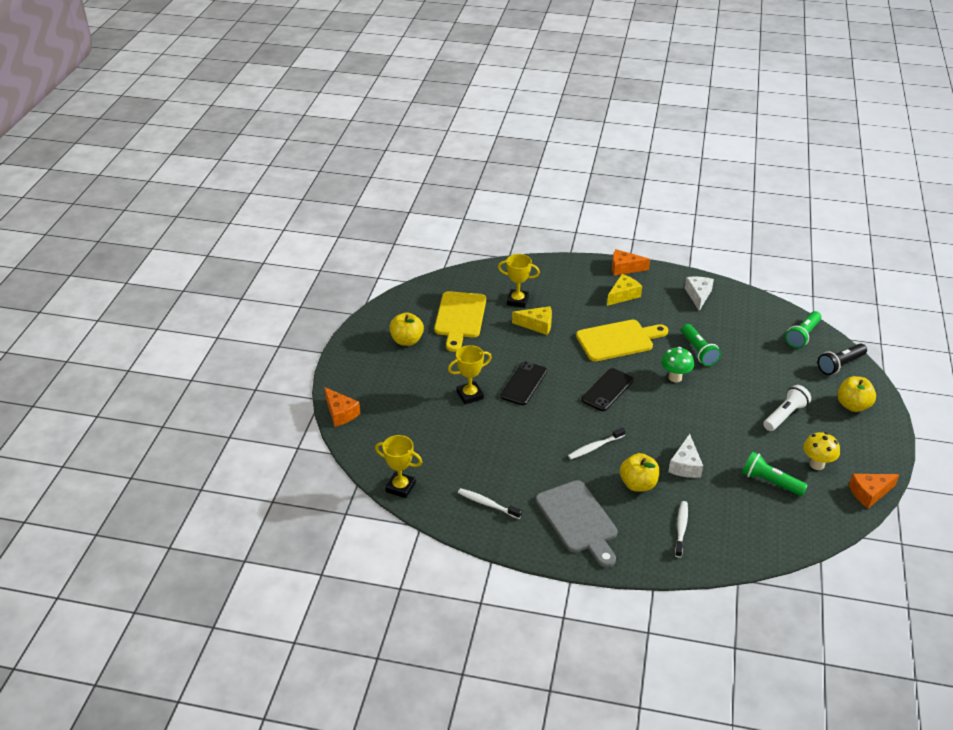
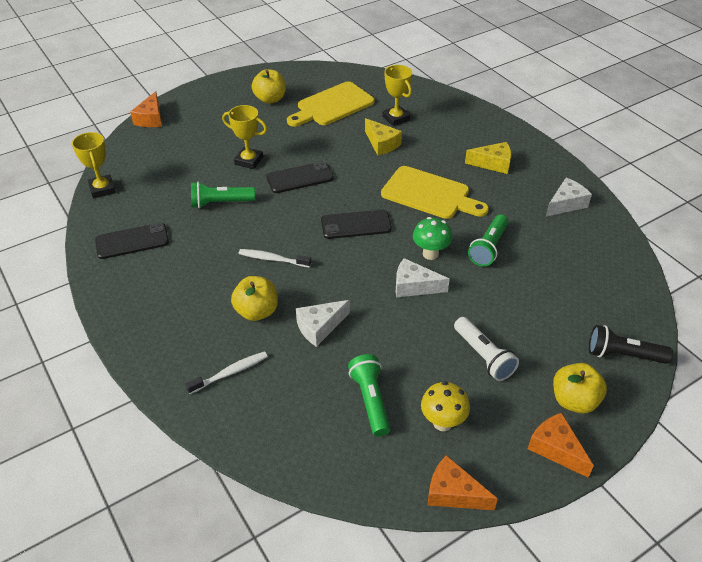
camera: 45 degrees right, 5 degrees up
white toothbrush [458,488,522,519] -> black phone [95,223,169,259]
grey cutting board [536,480,618,567] -> none
orange cheese [612,249,650,276] -> orange cheese moved to [528,413,594,478]
white flashlight [763,385,811,431] -> white flashlight turned 60 degrees clockwise [454,317,519,381]
green flashlight [785,311,821,348] -> green flashlight moved to [191,181,255,208]
none -> white cheese [396,258,450,297]

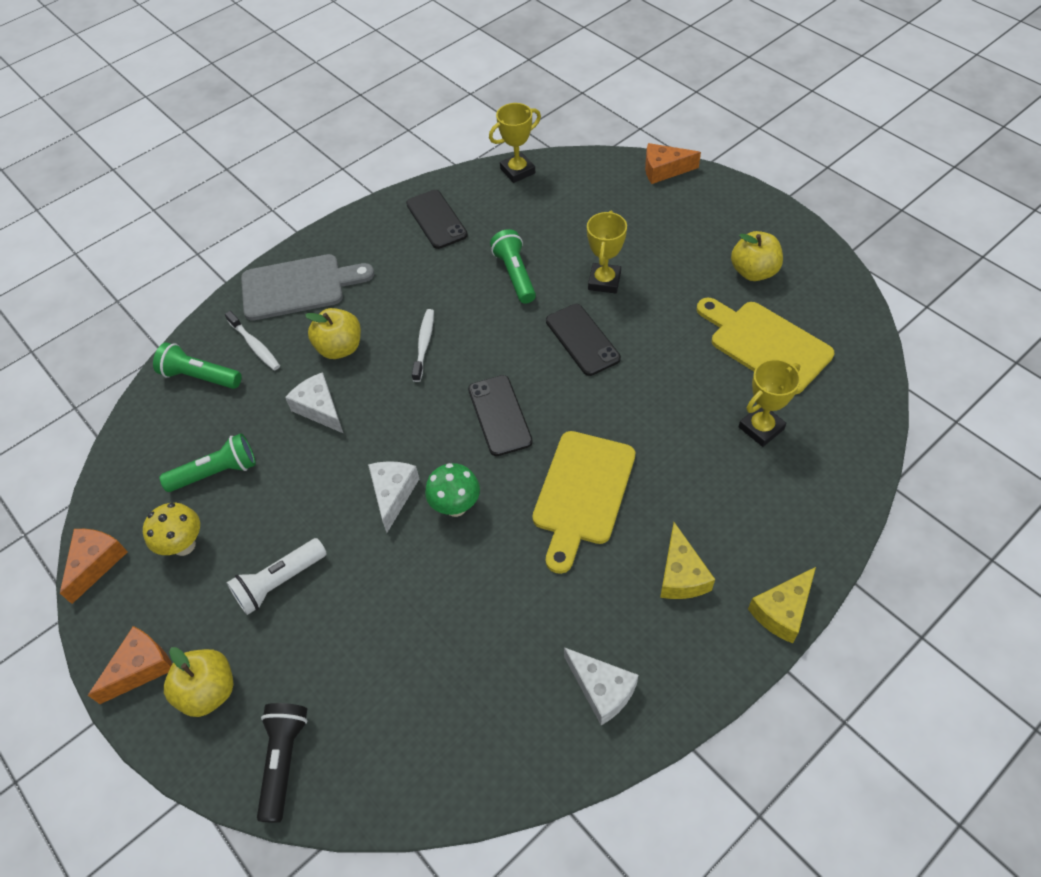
camera: 85 degrees right, 10 degrees up
yellow cheese [365,118,402,155] -> yellow cheese moved to [748,567,816,643]
green flashlight [468,214,508,266] -> green flashlight moved to [153,342,242,389]
none -> grey cutting board [241,254,374,321]

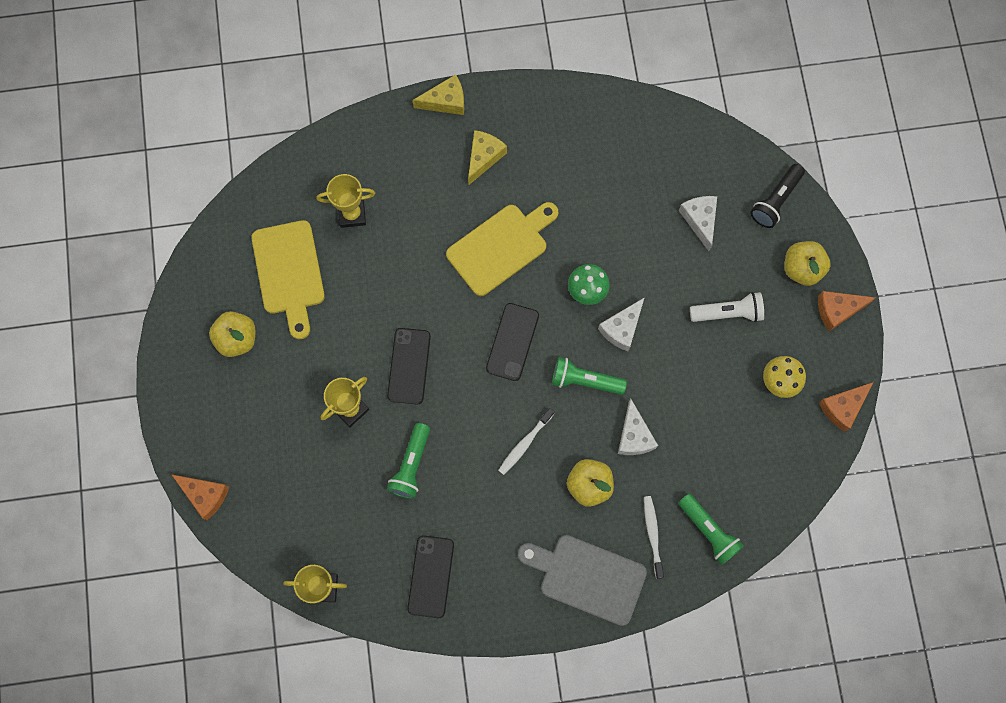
camera: 150 degrees left, 20 degrees up
green flashlight [159,433,256,492] -> green flashlight moved to [552,357,627,395]
white cheese [564,647,638,725] -> white cheese moved to [679,196,717,251]

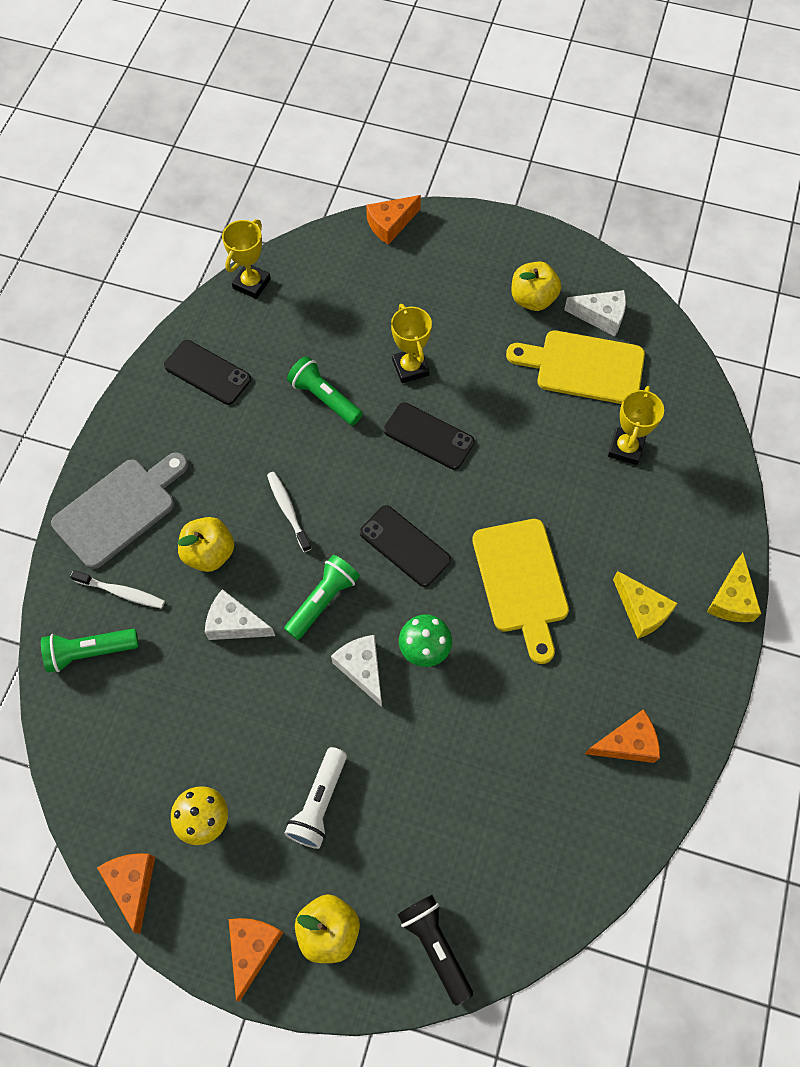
camera: 115 degrees right, 10 degrees down
white cheese [679,196,717,251] -> white cheese moved to [564,290,626,336]
none -> orange cheese [585,709,660,763]

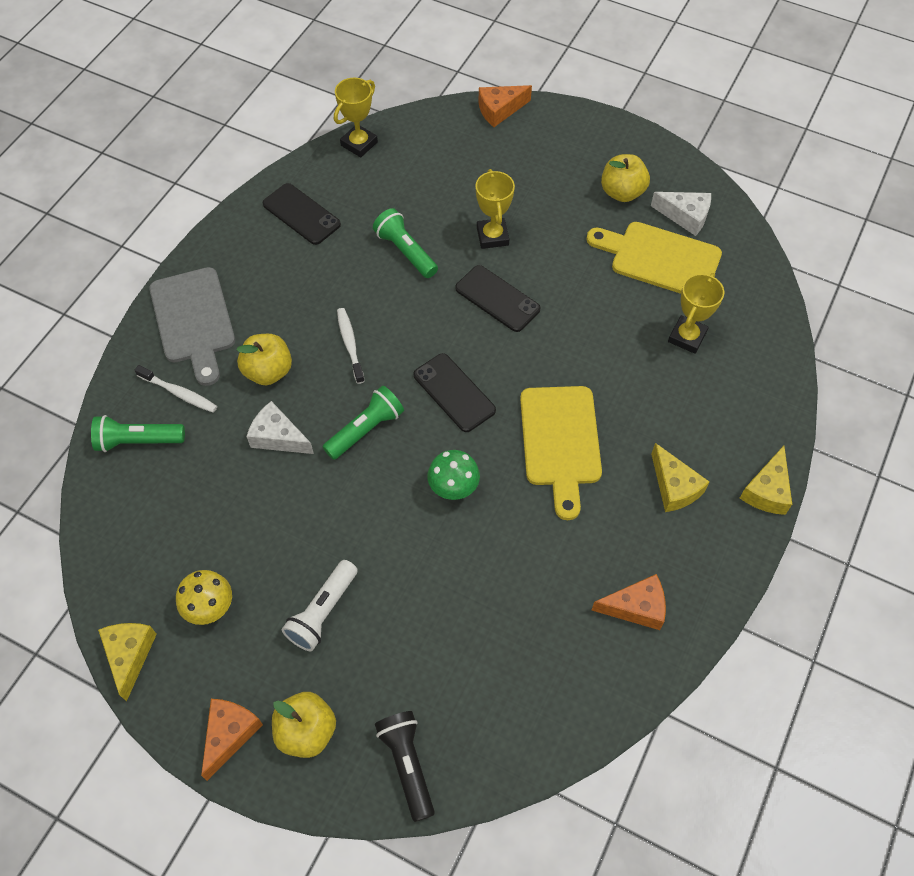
camera: 10 degrees right, 5 degrees down
grey cutting board [51,452,188,569] -> grey cutting board turned 105 degrees clockwise [150,267,235,386]
orange cheese [97,853,155,934] -> yellow cheese [98,623,157,702]
white cheese [331,635,382,707] -> none

